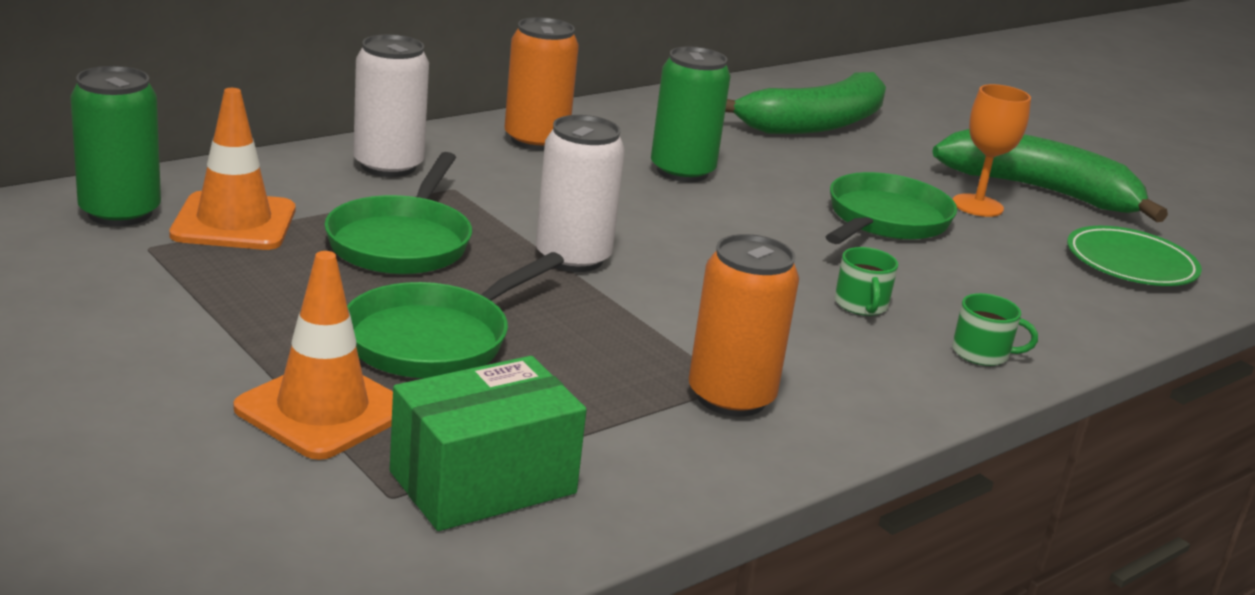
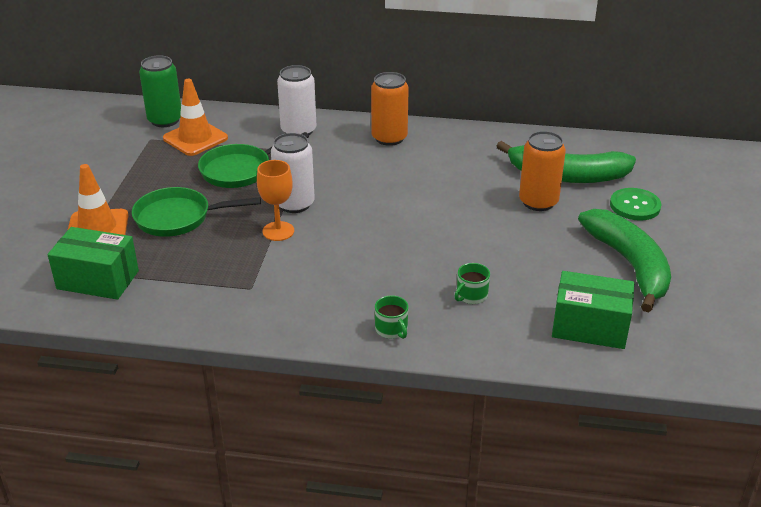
camera: 50 degrees right, 10 degrees up
green can [651,46,731,182] -> none
orange can [689,234,799,417] -> orange can moved to [519,131,566,211]
green pan [825,172,957,244] -> none
green mug [835,247,898,316] -> green mug moved to [455,263,490,304]
orange goblet [953,84,1031,217] -> orange goblet moved to [257,160,294,241]
green plate [1067,226,1202,286] -> green box [552,271,634,349]
none -> green button [610,188,661,221]

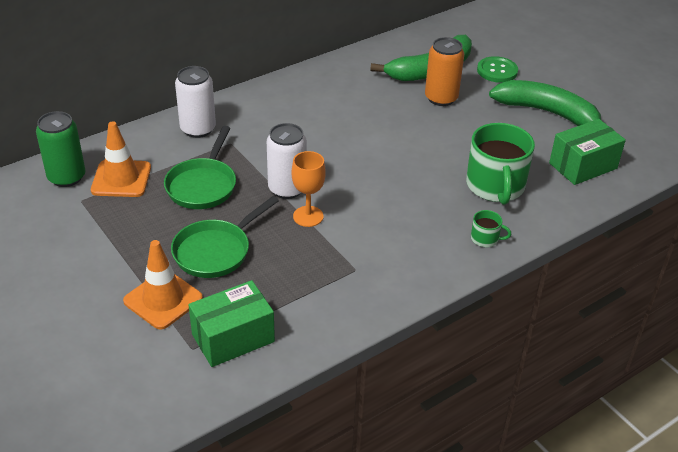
camera: 45 degrees left, 5 degrees up
orange can [371,72,409,146] -> none
green mug [455,263,490,304] -> green mug [466,123,535,205], size x2.26

